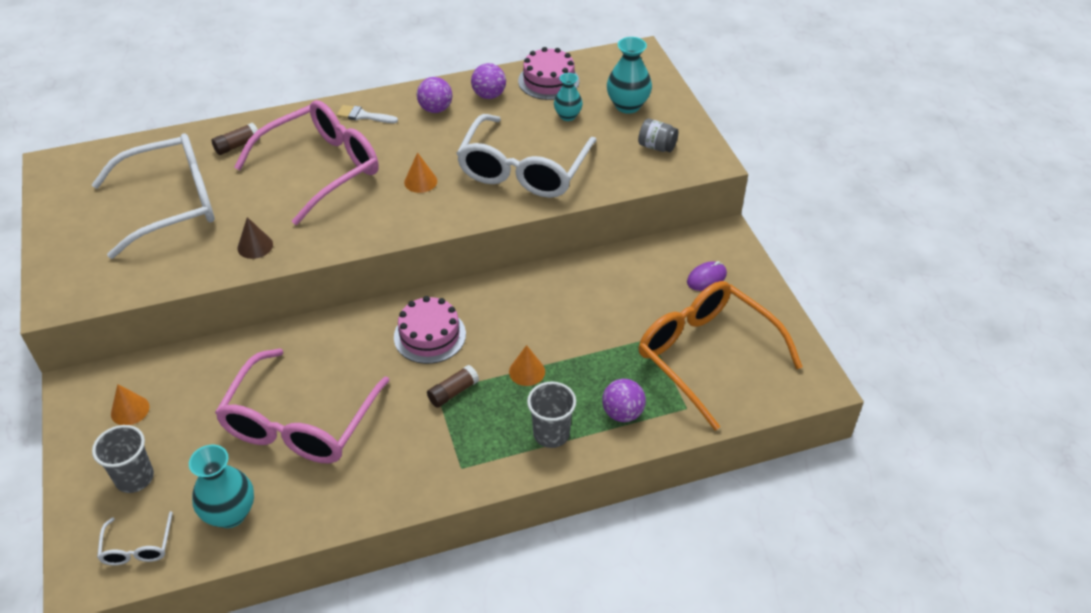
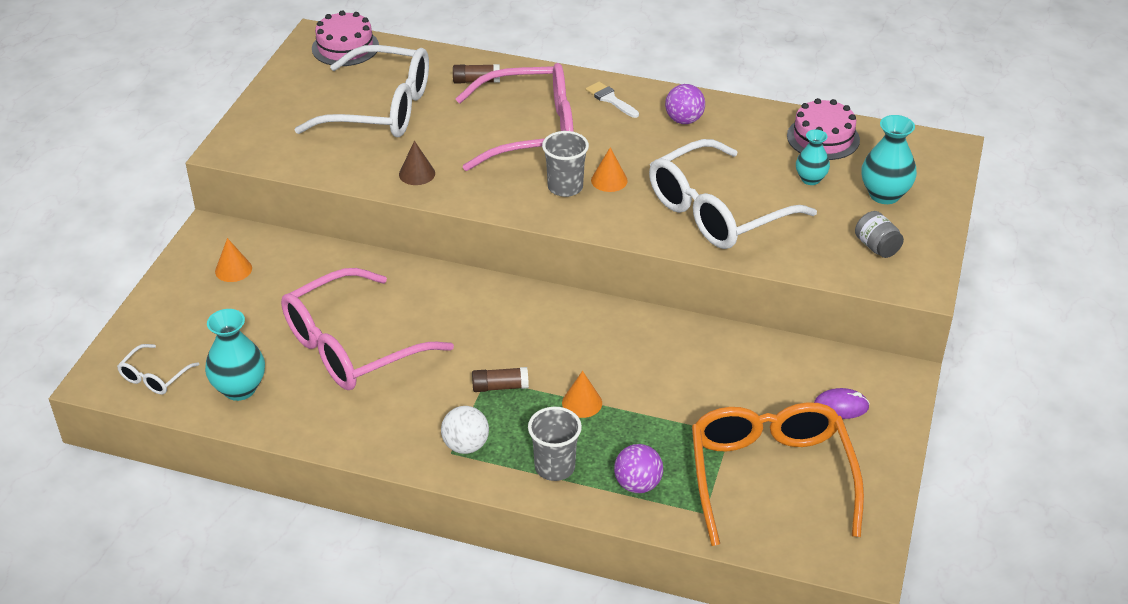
camera: 35 degrees right, 5 degrees down
grey cup [92,425,154,493] -> grey cup moved to [542,131,589,197]
pink cake [394,296,466,364] -> pink cake moved to [312,10,379,66]
purple ball [471,63,506,99] -> none
none -> white ball [441,406,489,454]

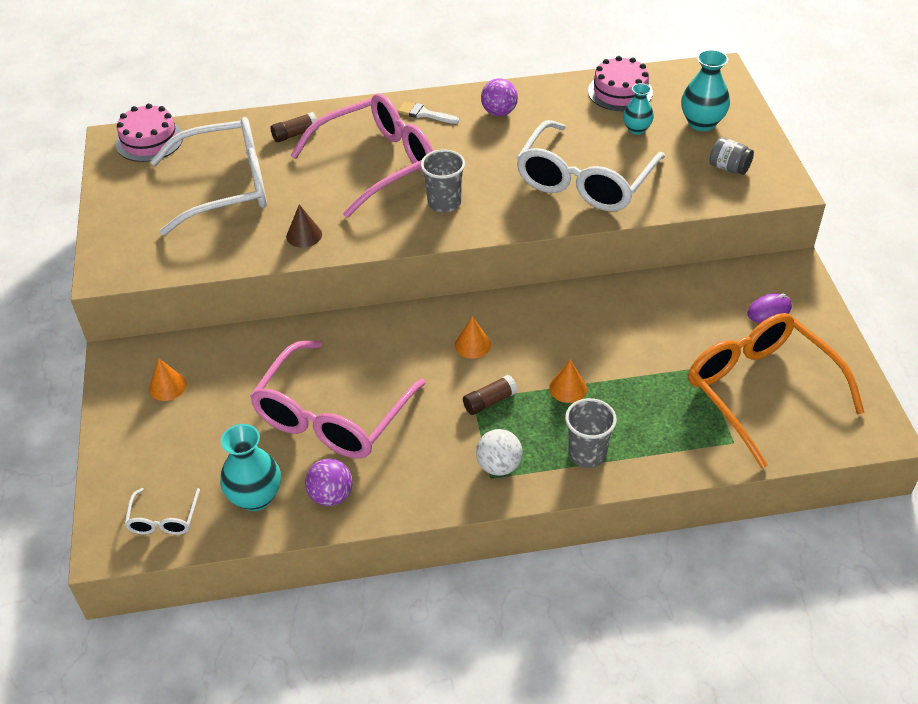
camera: 25 degrees left, 5 degrees up
orange cone [591,147,628,192] -> orange cone moved to [455,316,491,359]
purple ball [614,444,663,493] -> purple ball moved to [305,459,353,506]

